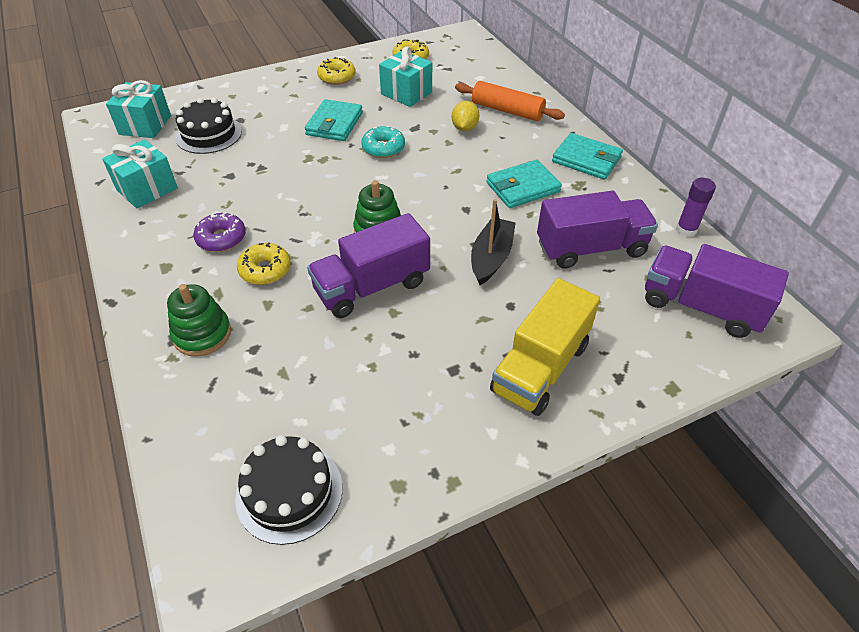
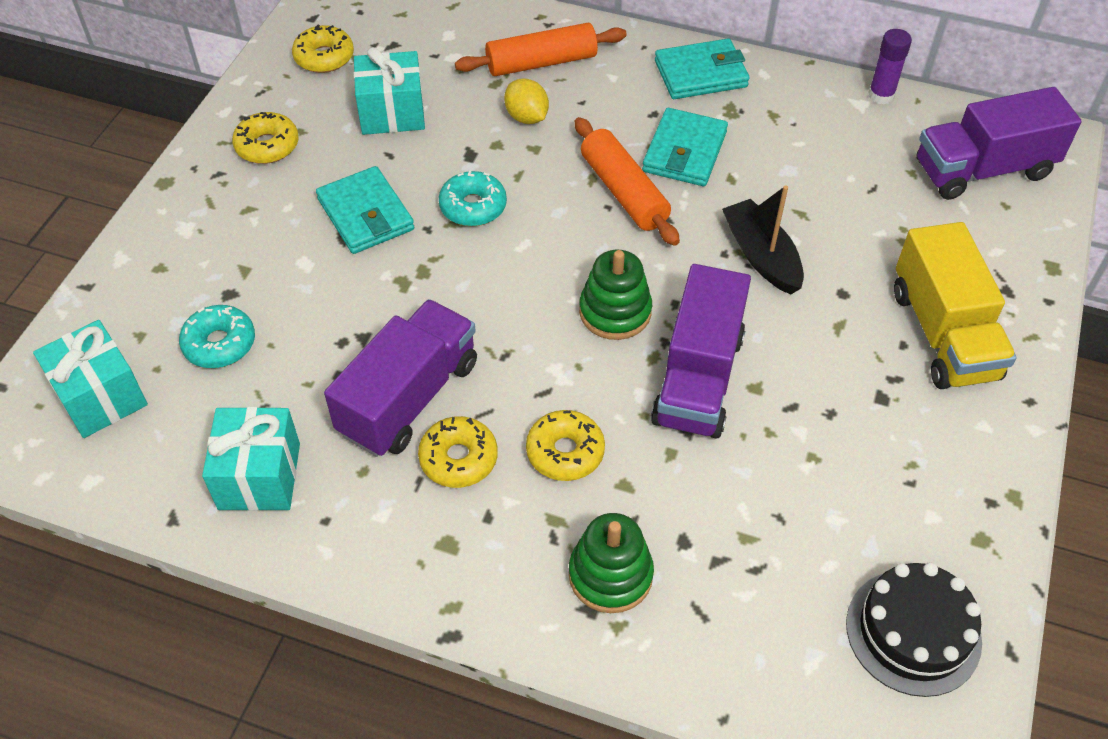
camera: 45 degrees left, 5 degrees up
black cake [175,98,242,154] -> turquoise donut [179,305,255,368]
purple donut [193,212,246,252] -> yellow donut [418,416,498,488]
purple truck [537,191,658,269] -> purple truck moved to [324,299,477,457]
none -> orange rolling pin [575,117,680,246]

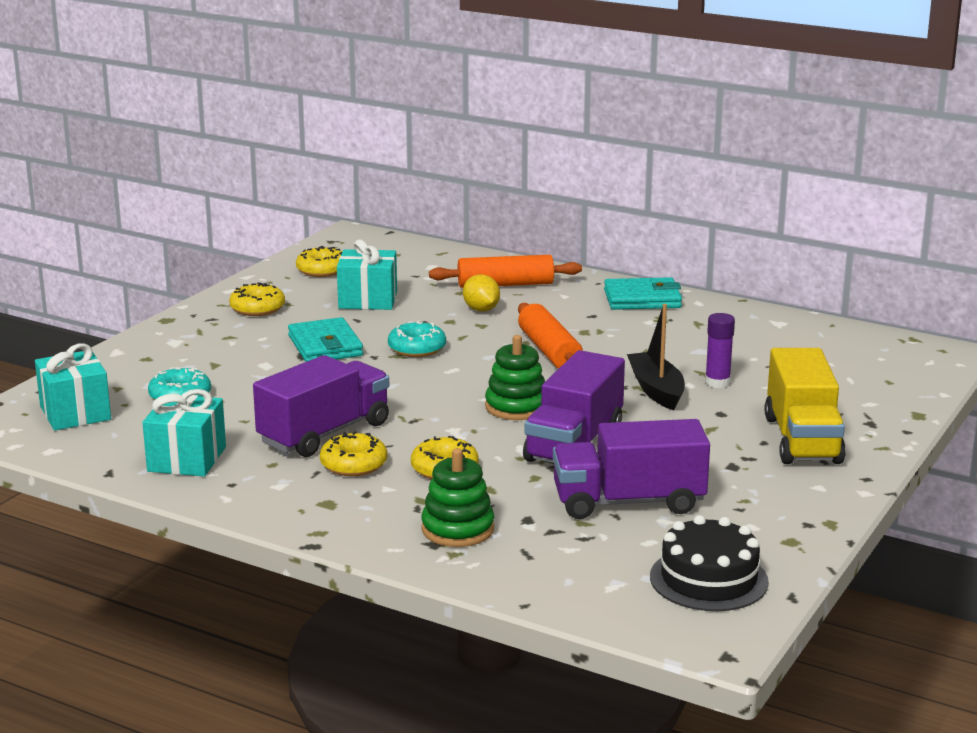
camera: 10 degrees right, 30 degrees down
turquoise wallet [642,108,728,186] -> none
purple glue stick [868,29,912,104] -> purple glue stick moved to [705,313,735,388]
purple truck [917,87,1081,200] -> purple truck moved to [553,419,710,519]

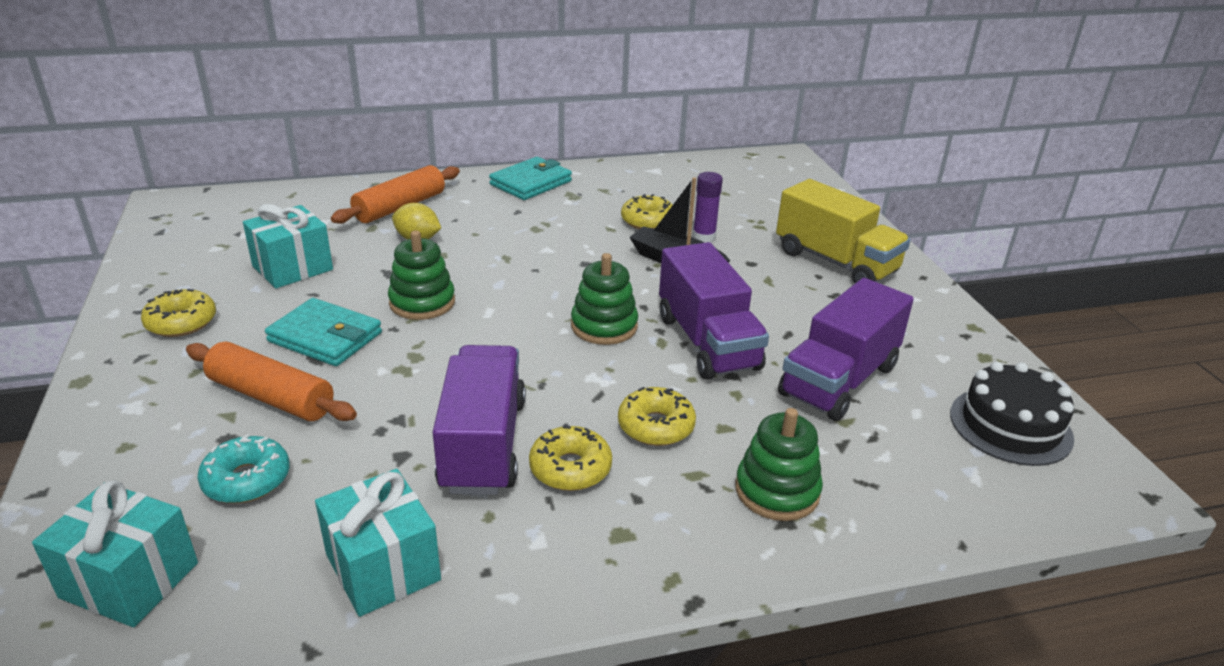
camera: 45 degrees left, 10 degrees up
yellow donut [296,246,342,277] -> yellow donut moved to [621,194,673,229]
turquoise donut [388,321,446,357] -> green stacking toy [388,230,455,320]
orange rolling pin [518,303,583,369] -> orange rolling pin moved to [186,341,357,421]

